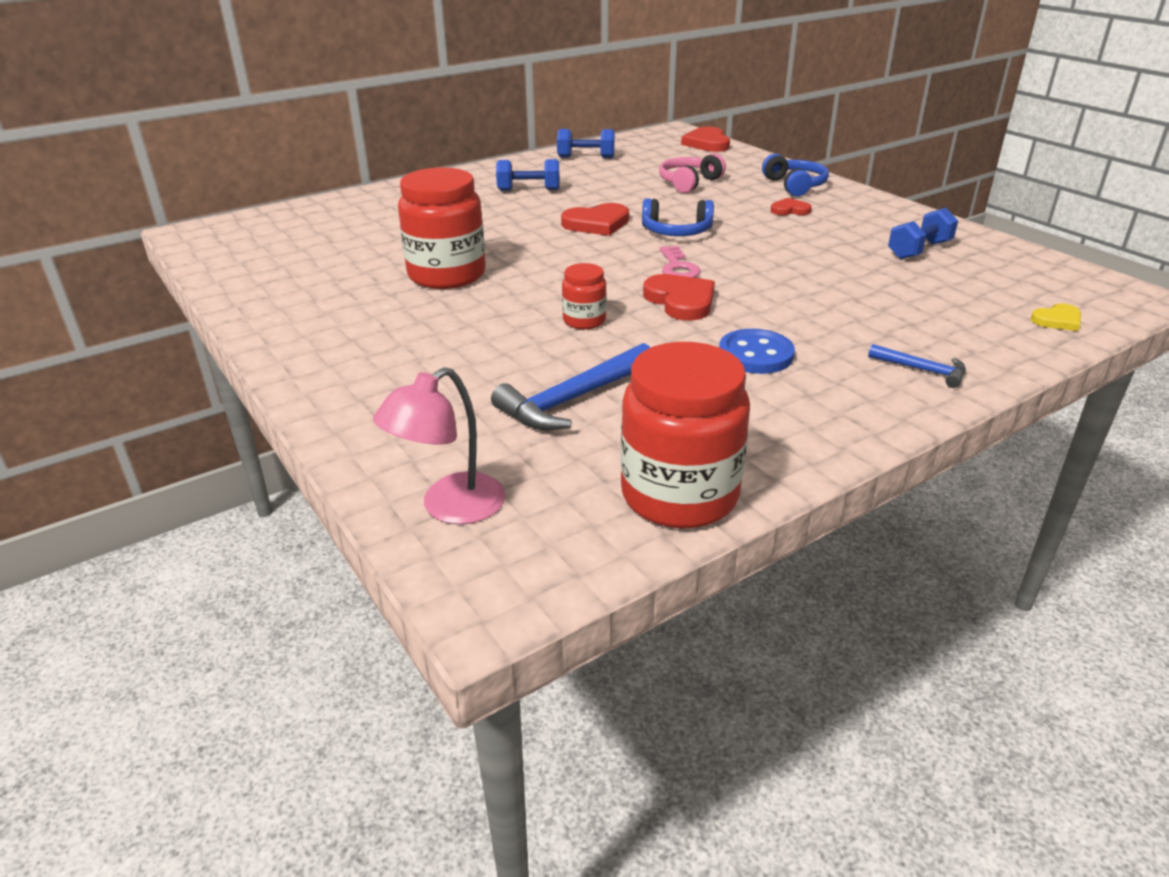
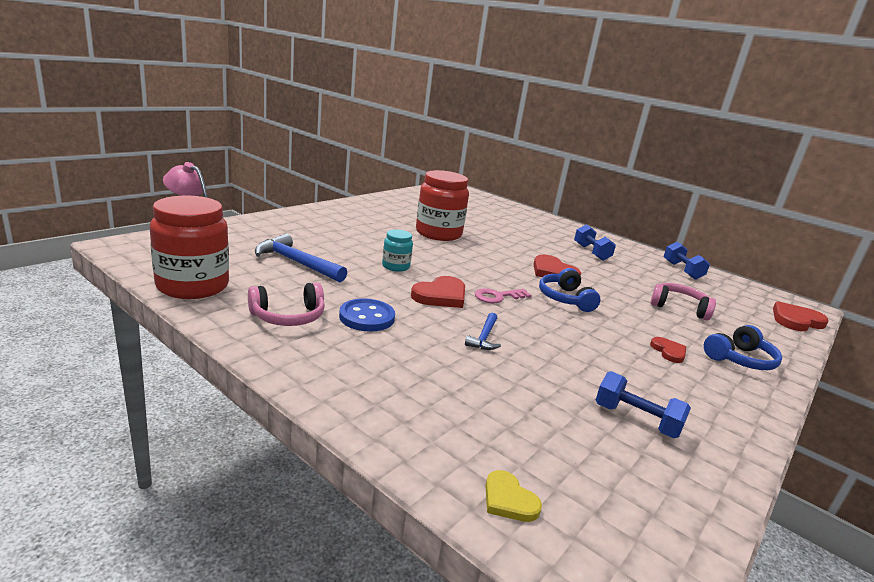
camera: 70 degrees right, 10 degrees down
red jar [562,263,606,329] -> turquoise jar [382,229,413,272]
blue hammer [868,344,966,388] -> blue hammer moved to [465,313,501,350]
none -> pink headphones [248,282,325,326]

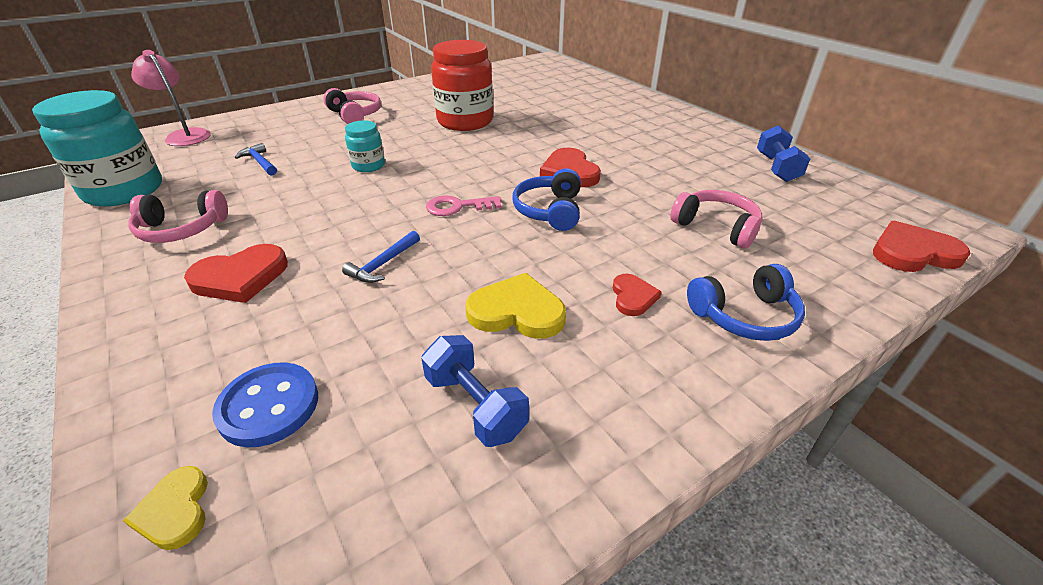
camera: 20 degrees right, 15 degrees up
red jar [149,196,229,299] -> turquoise jar [32,90,162,207]
blue hammer [255,234,347,283] -> blue hammer [235,143,277,175], size x0.56
blue button [339,298,395,332] -> blue button moved to [212,362,318,447]
red heart [411,276,465,308] -> red heart moved to [184,244,288,303]
blue dumbbell [574,224,616,261] -> none
none -> pink headphones [323,88,381,124]
none -> yellow heart [465,273,566,339]

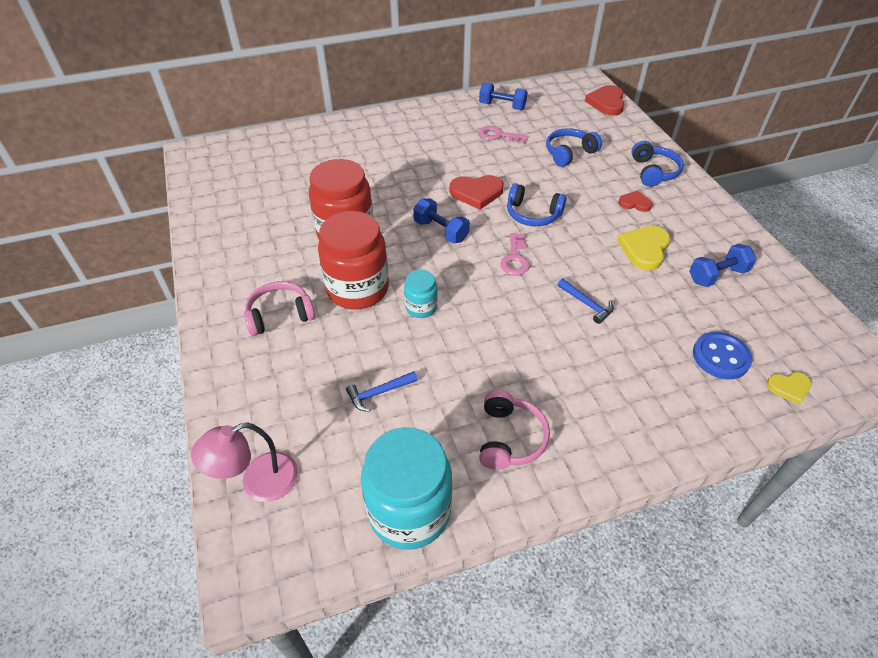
camera: 75 degrees left, 10 degrees up
red heart [184,244,288,303] -> none
pink headphones [670,190,763,249] -> blue headphones [546,128,602,167]
none -> red jar [318,211,389,309]
none -> blue dumbbell [413,198,470,243]
none -> pink key [479,126,527,143]

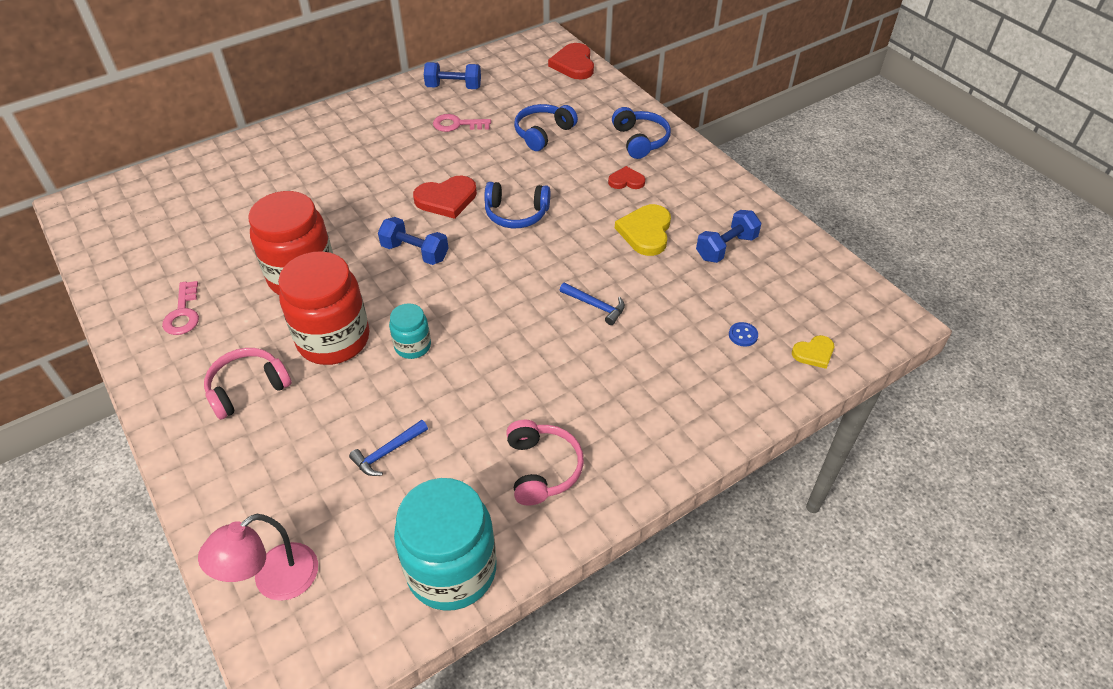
camera: 15 degrees left, 0 degrees up
pink key [500,233,530,275] -> pink key moved to [162,281,199,335]
blue button [693,332,752,379] -> blue button [729,322,758,347], size x0.50

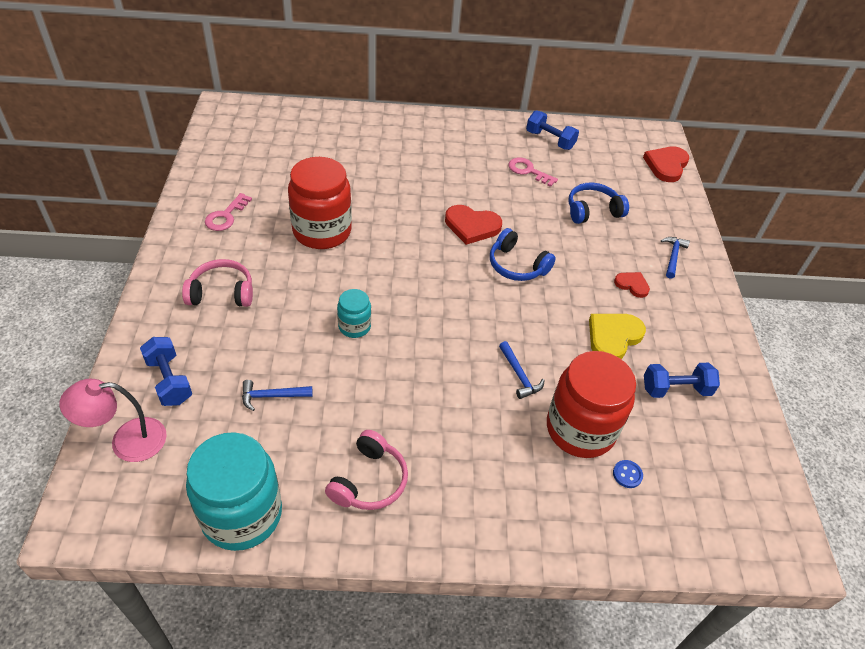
camera: 30 degrees right, 0 degrees up
red jar [278,251,369,365] -> red jar moved to [547,351,636,458]
blue dumbbell [378,217,449,265] -> blue dumbbell moved to [140,337,192,406]
blue headphones [612,107,671,159] -> blue hammer [661,237,690,279]
yellow heart [792,335,834,369] -> none

